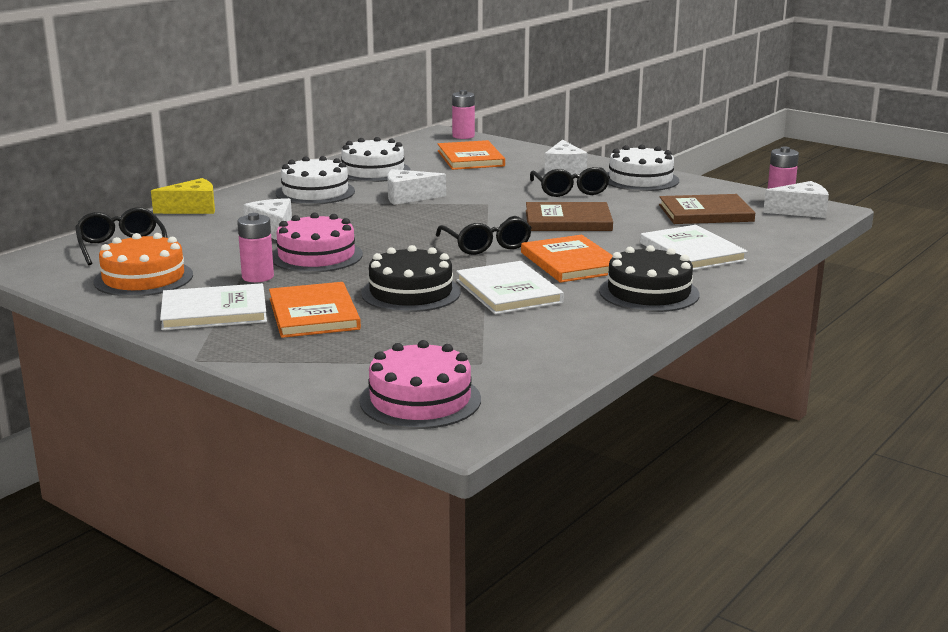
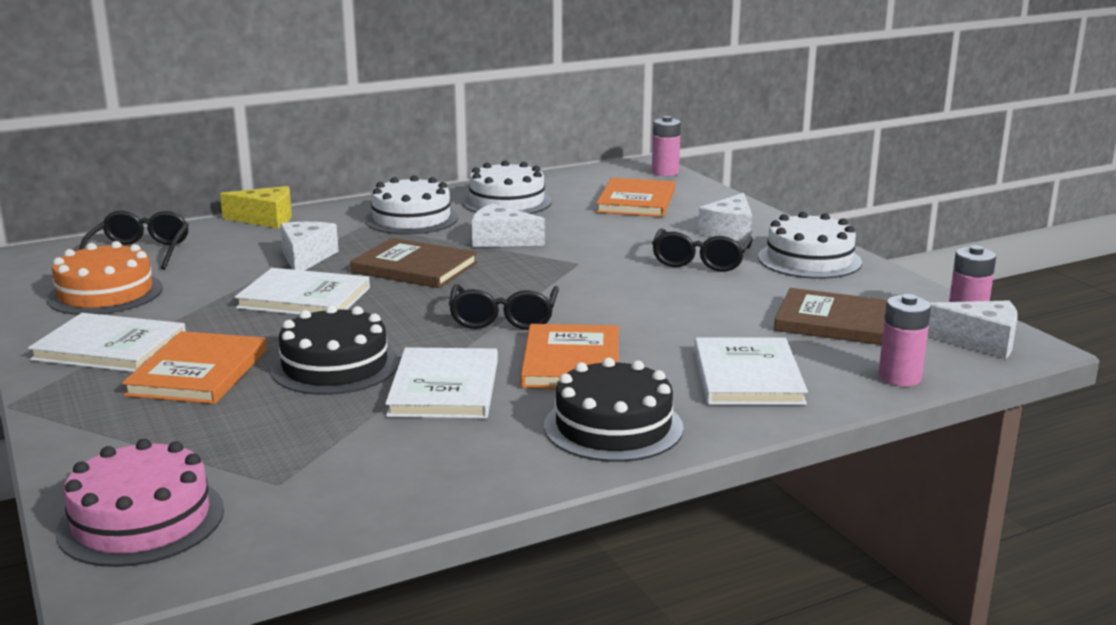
camera: 25 degrees right, 0 degrees up
pink battery [237,213,274,282] -> pink battery moved to [878,294,931,386]
pink cake [272,213,363,273] -> white book [235,268,370,315]
brown book [526,202,613,231] -> brown book moved to [350,238,477,288]

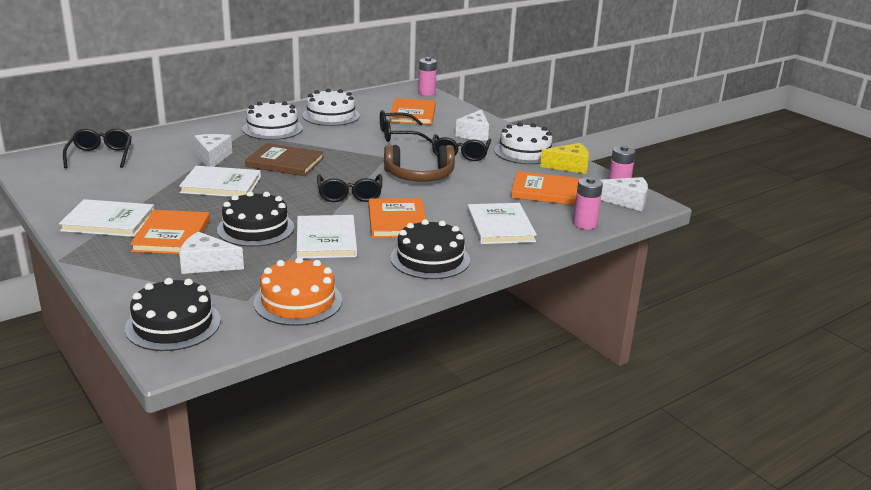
camera: 10 degrees left, 5 degrees up
orange cake [47,241,163,315] -> orange cake moved to [254,257,342,326]
pink cake [56,439,224,567] -> black cake [125,278,221,351]
yellow cheese [220,186,292,228] -> yellow cheese moved to [540,143,589,174]
white cheese [472,203,545,247] -> white cheese moved to [179,231,244,274]
brown book [774,288,887,345] -> orange book [511,171,581,205]
none -> black glasses [380,110,432,143]
none -> brown headphones [384,145,455,182]

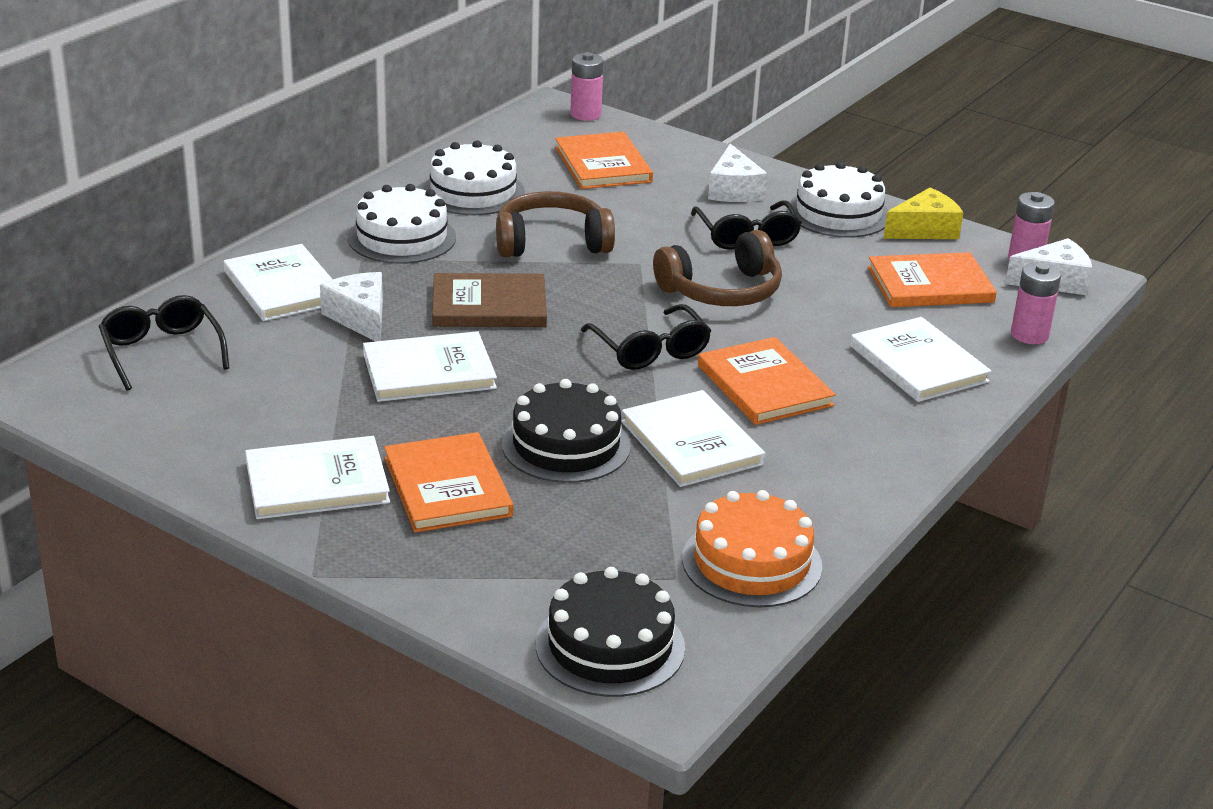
camera: 20 degrees left, 5 degrees up
white cheese [179,231,244,274] -> none
black glasses [380,110,432,143] -> none
black cake [390,219,470,279] -> none
none -> white book [224,244,333,321]
none -> brown headphones [496,191,615,257]

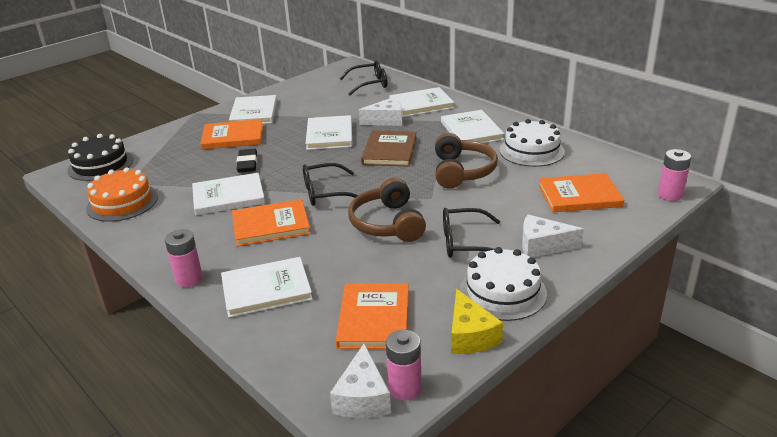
camera: 105 degrees right, 0 degrees up
white cake [348,184,456,264] -> white book [441,110,504,143]
black cake [502,379,631,483] -> black eraser [236,149,257,173]
pink battery [1011,263,1061,344] -> pink battery moved to [165,229,203,287]

